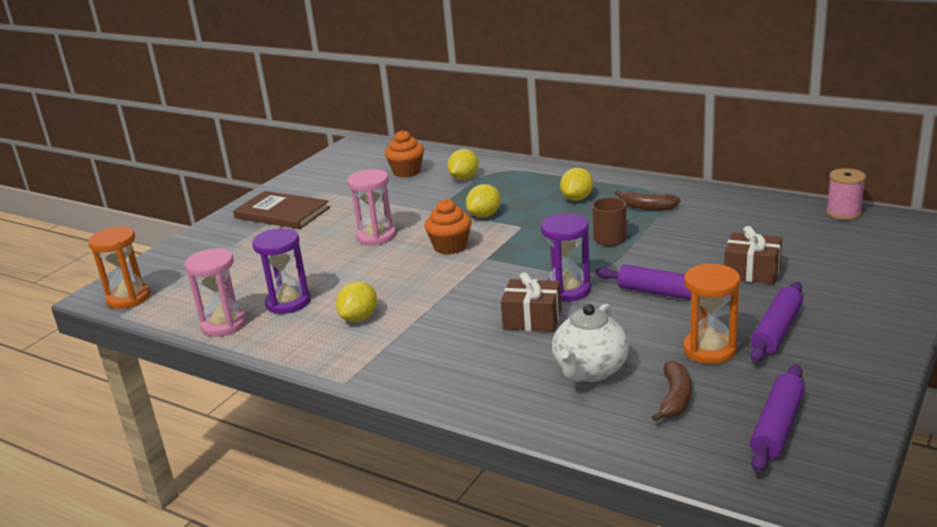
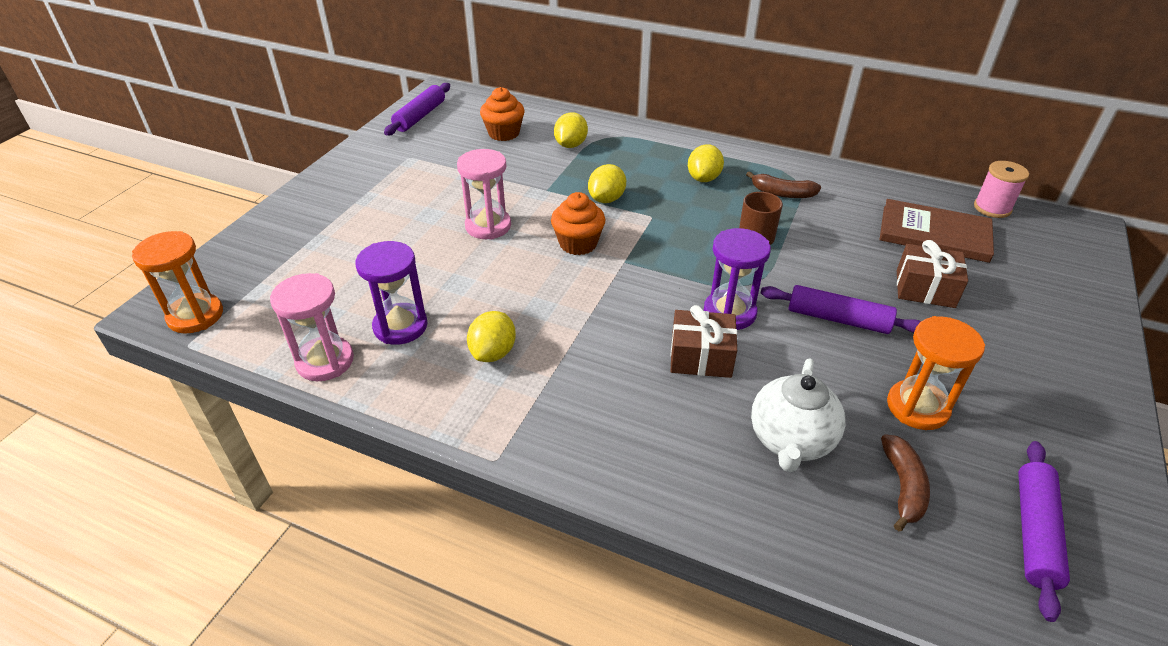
camera: 10 degrees left, 15 degrees up
brown book [233,191,330,229] -> brown book moved to [879,199,994,263]
purple rolling pin [750,282,803,362] -> purple rolling pin moved to [384,83,450,135]

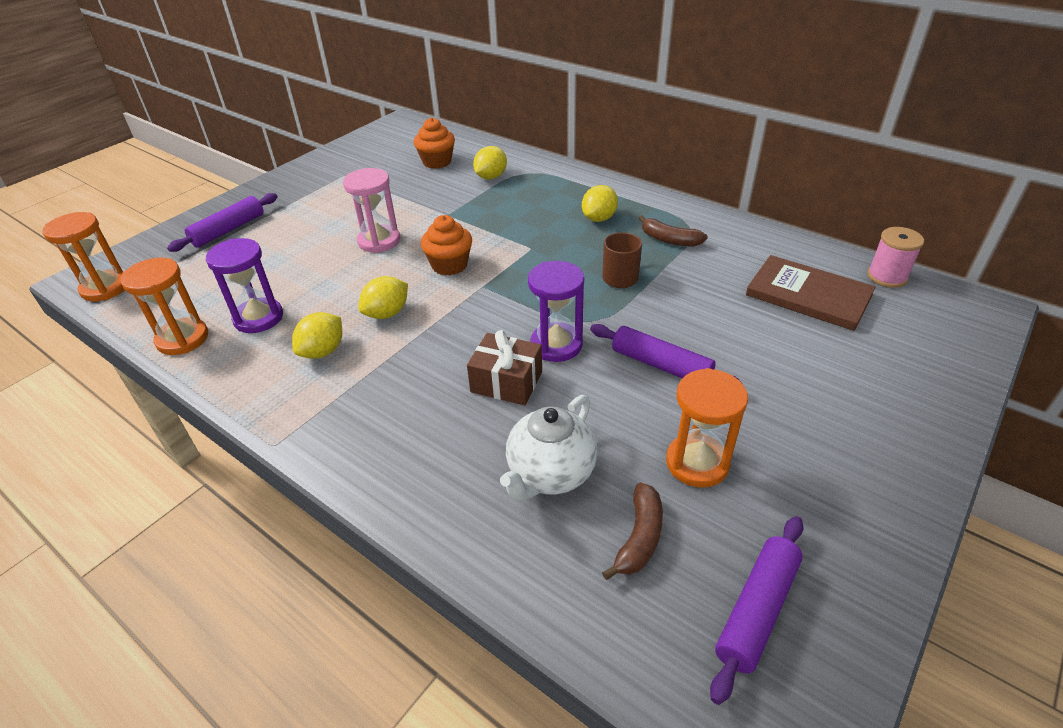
camera: 15 degrees right, 0 degrees up
pink hourglass [270,273,354,381] -> orange hourglass [121,258,208,355]
purple rolling pin [384,83,450,135] -> purple rolling pin moved to [167,193,278,252]
yellow lemon [588,164,626,203] -> yellow lemon moved to [358,276,408,319]
brown gift [897,240,968,308] -> none

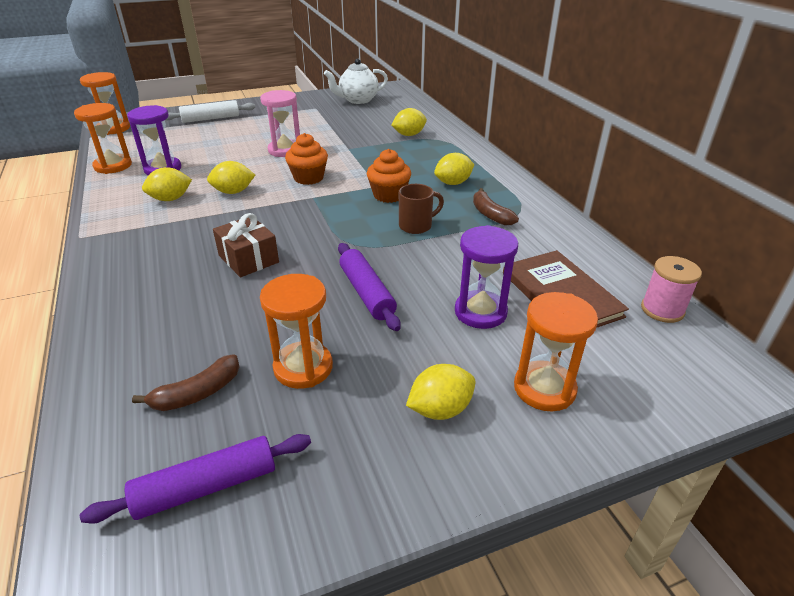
camera: 30 degrees right, 5 degrees down
purple rolling pin [167,193,278,252] -> white rolling pin [166,100,255,123]
orange cupcake [414,118,455,169] -> orange cupcake moved to [367,149,411,203]
white teapot [500,395,598,501] -> white teapot moved to [324,58,388,104]
purple hourglass [528,261,584,362] -> purple hourglass moved to [455,225,518,329]
none -> yellow lemon [406,364,476,420]
none -> orange hourglass [514,292,598,411]

